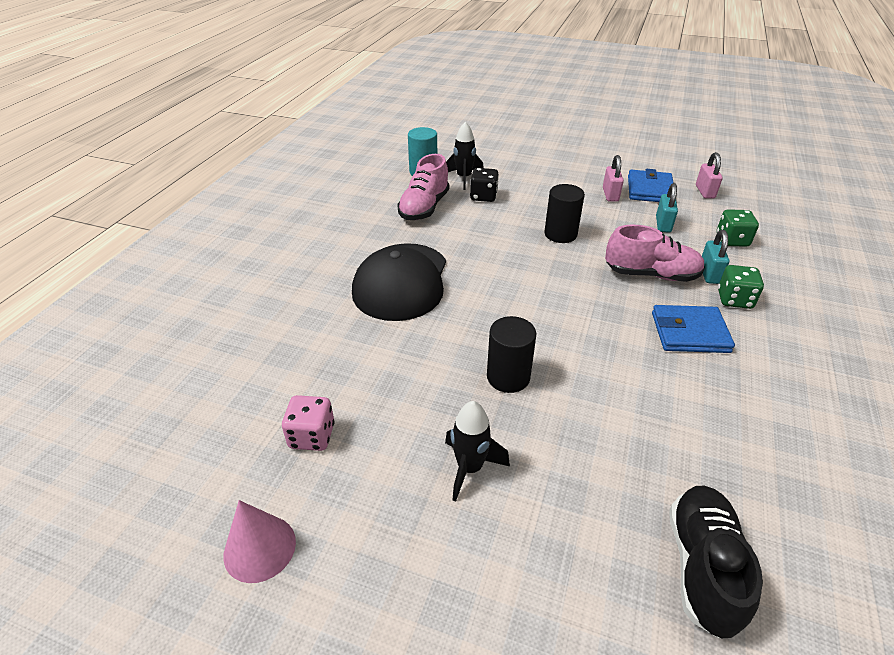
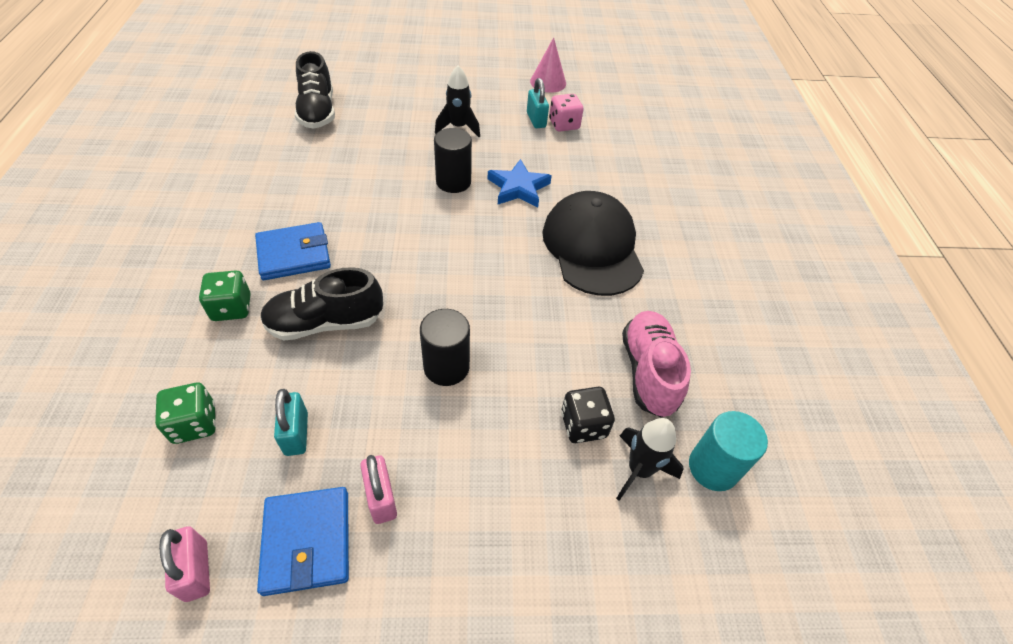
camera: 155 degrees right, 10 degrees up
pink shoe [605,225,705,282] -> black shoe [260,267,383,341]
turquoise padlock [702,230,729,284] -> turquoise padlock moved to [527,78,549,128]
none -> blue star [488,159,552,207]

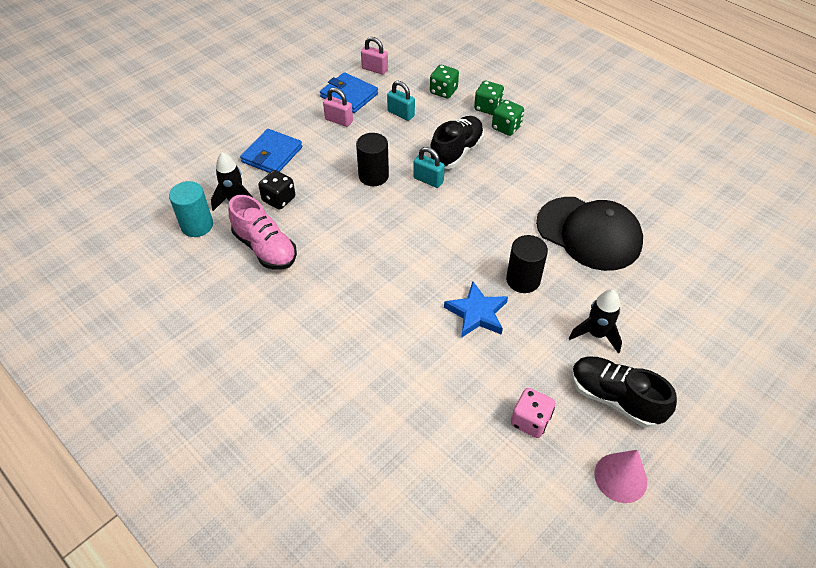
camera: 140 degrees right, 0 degrees up
blue wallet [255,222,331,280] -> blue wallet moved to [240,129,302,173]
black shoe [295,51,335,129] -> black shoe moved to [571,356,677,428]
turquoise padlock [527,78,549,128] -> turquoise padlock moved to [413,147,445,188]
black cap [542,191,644,296] -> black cap moved to [536,197,643,271]
none -> green dice [474,81,504,115]

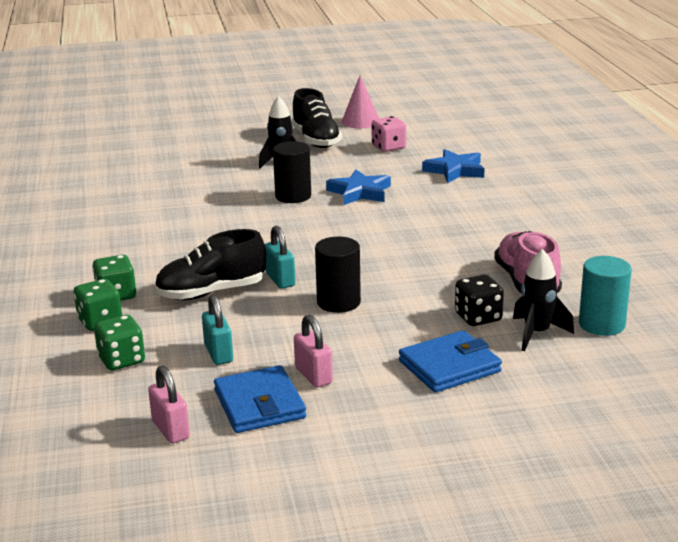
camera: 145 degrees left, 25 degrees down
black cap [536,197,643,271] -> none
none -> blue star [422,149,485,183]

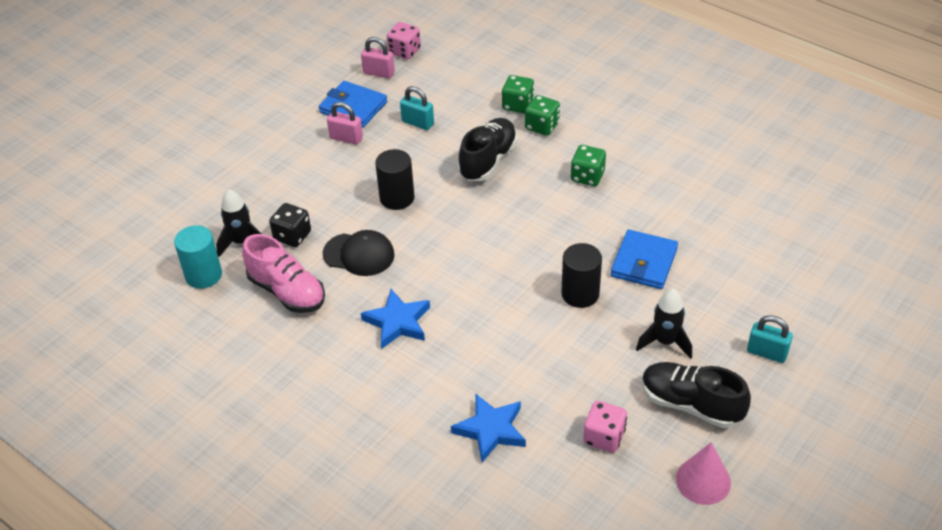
camera: 140 degrees right, 20 degrees up
green dice [94,315,145,370] -> green dice moved to [571,145,606,186]
turquoise padlock [265,226,295,289] -> turquoise padlock moved to [747,315,793,363]
blue star [326,169,391,205] -> blue star moved to [361,289,430,348]
blue wallet [399,330,502,392] -> blue wallet moved to [611,230,678,289]
none -> black cap [323,230,395,276]
none -> pink dice [387,22,421,59]

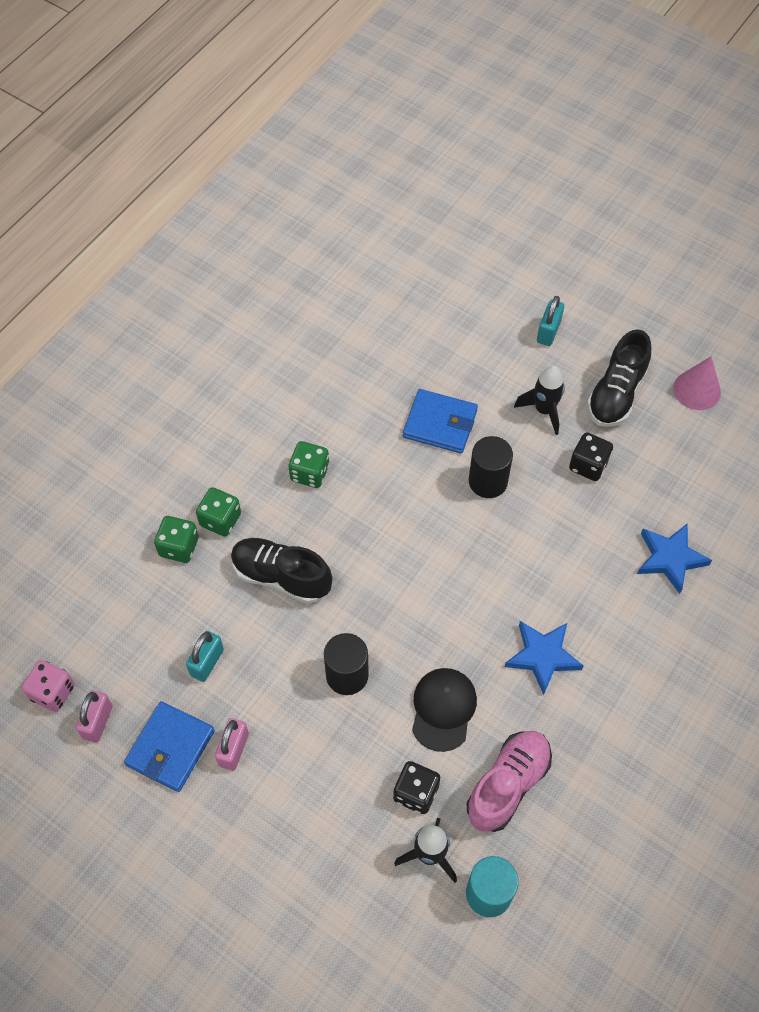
camera: 95 degrees left, 15 degrees up
pink dice [583,401,627,453] -> none
none -> black dice [569,432,613,481]

